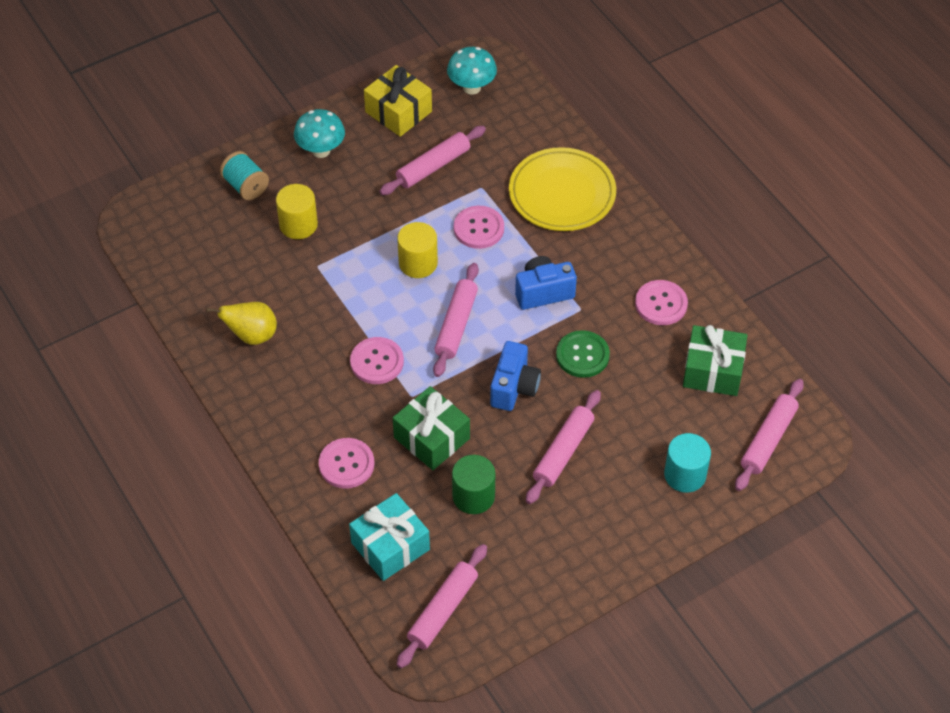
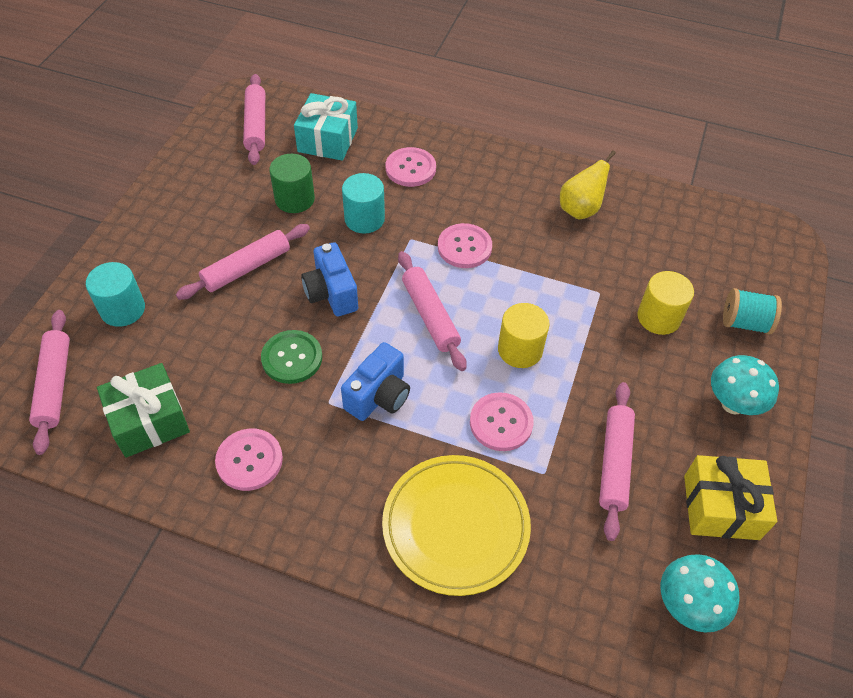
camera: 140 degrees right, 0 degrees up
green gift [393,386,470,470] -> turquoise cylinder [342,173,385,234]
pink rolling pin [526,390,601,504] -> pink rolling pin turned 60 degrees clockwise [176,224,310,300]

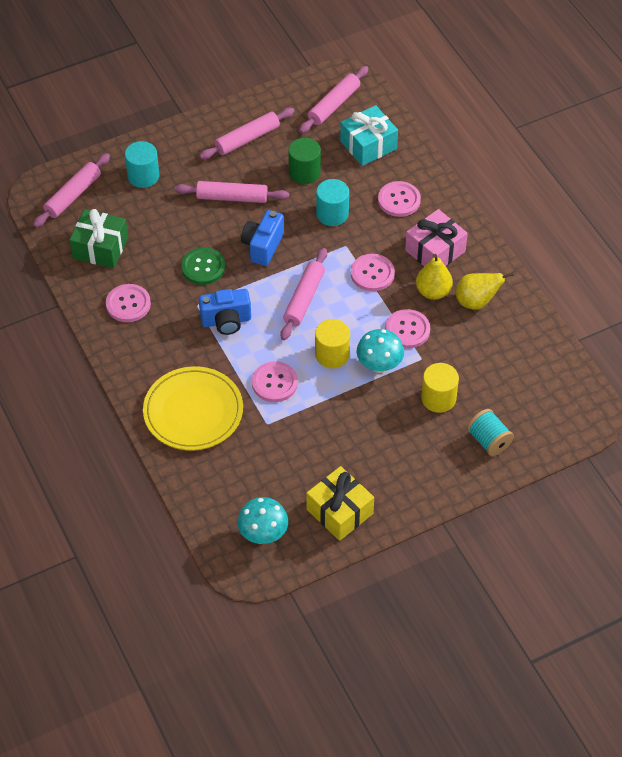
camera: 45 degrees right, 0 degrees up
pink rolling pin [599,382,635,541] -> pink rolling pin moved to [199,108,294,159]
turquoise mushroom [711,355,779,415] -> turquoise mushroom moved to [357,329,404,373]
none -> pink button [385,309,430,348]
none -> pink gift [405,209,468,266]
none -> yellow pear [416,254,453,300]

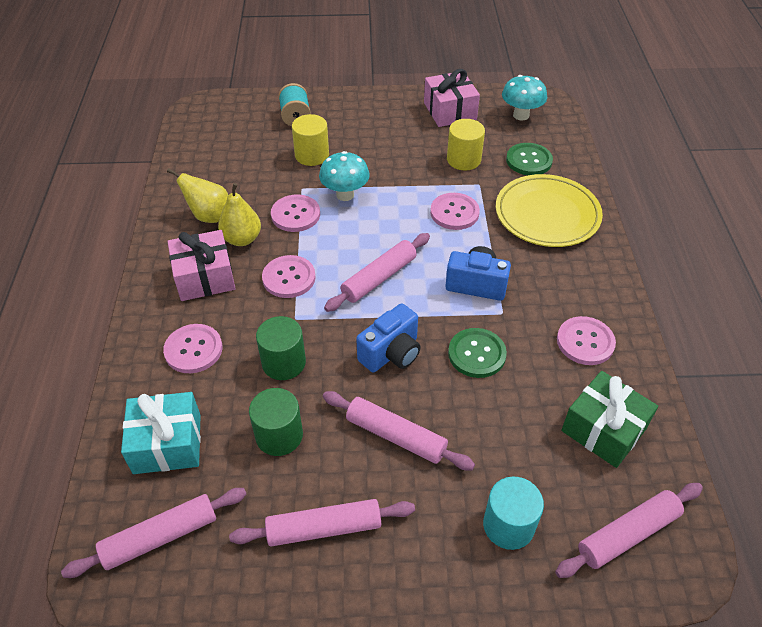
camera: 155 degrees left, 5 degrees down
yellow gift [306,466,374,541] -> pink gift [424,69,480,127]
yellow cylinder [315,319,350,368] -> yellow cylinder moved to [447,119,485,171]
turquoise cylinder [316,179,349,226] -> green cylinder [256,316,306,380]
none -> green button [506,143,553,175]

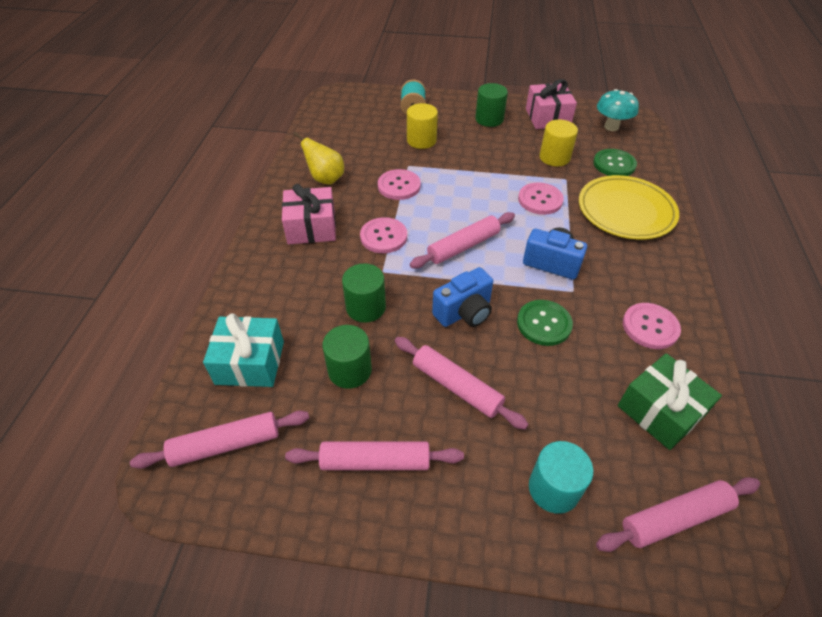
camera: 10 degrees right, 0 degrees up
pink button [163,324,223,373] -> none
yellow pear [218,183,261,246] -> none
turquoise mushroom [319,151,370,201] -> none
none -> green cylinder [475,83,508,127]

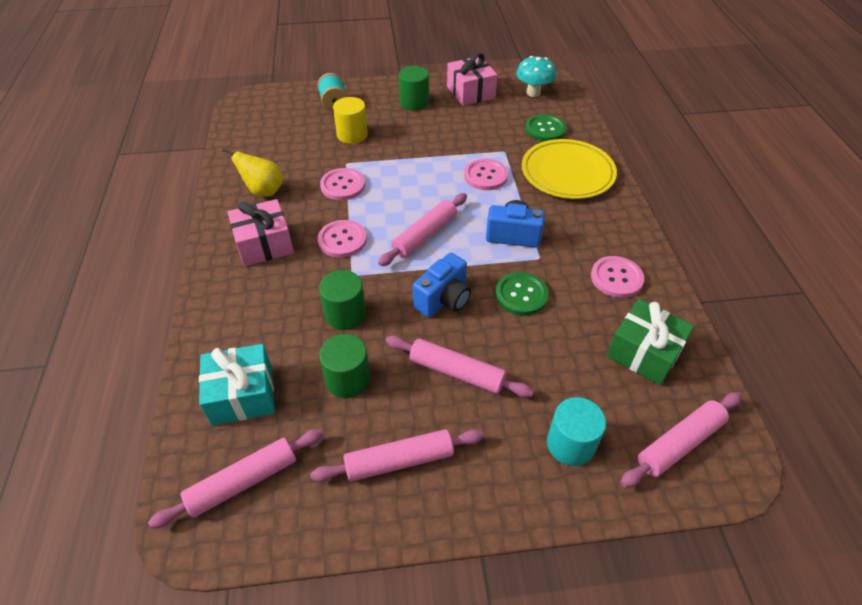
camera: 15 degrees left, 0 degrees up
yellow cylinder [540,120,578,166] -> none

